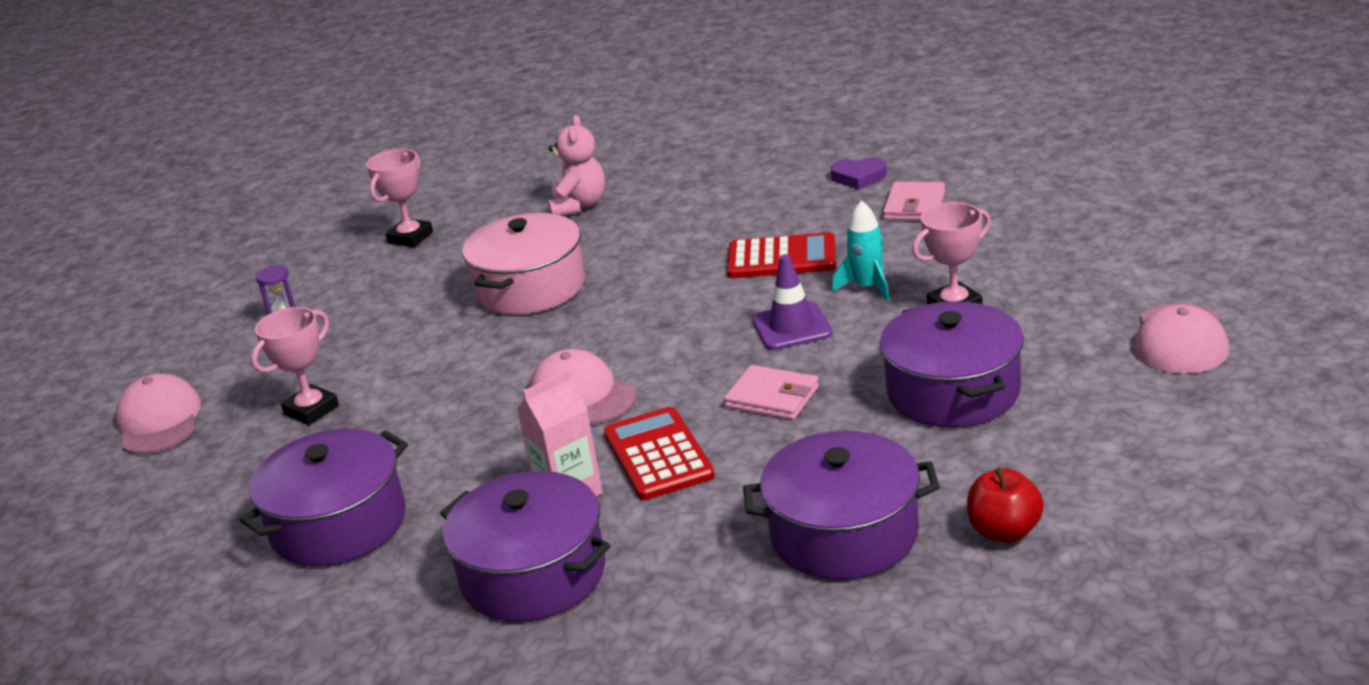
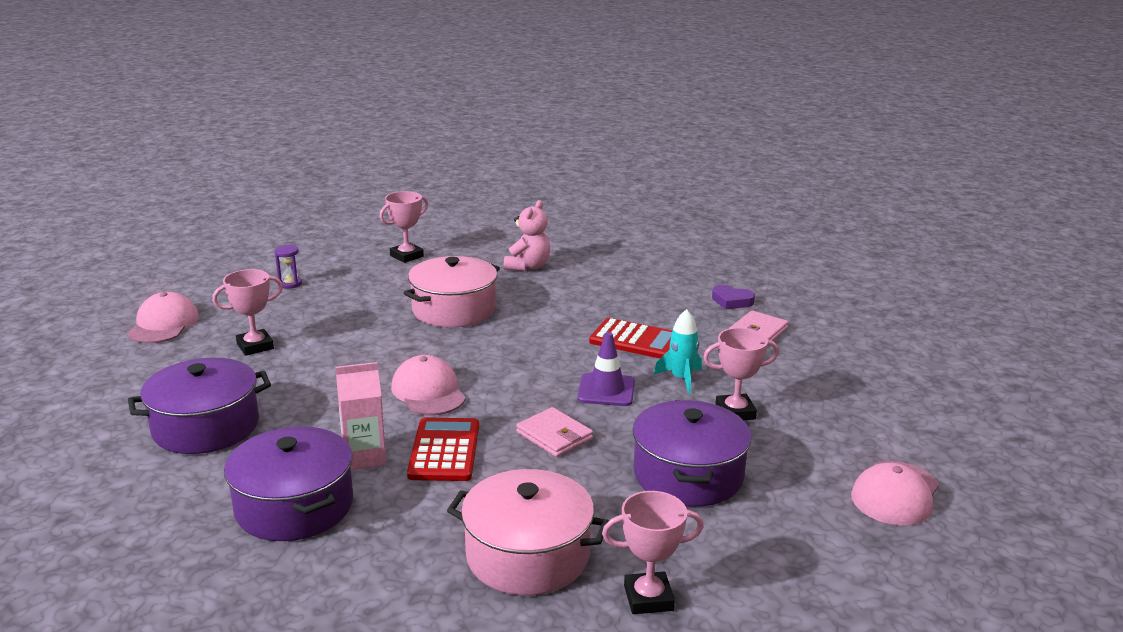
camera: 15 degrees right, 5 degrees down
purple pot [743,431,940,580] -> pink pot [447,469,609,595]
red apple [967,467,1044,543] -> pink trophy [602,491,704,614]

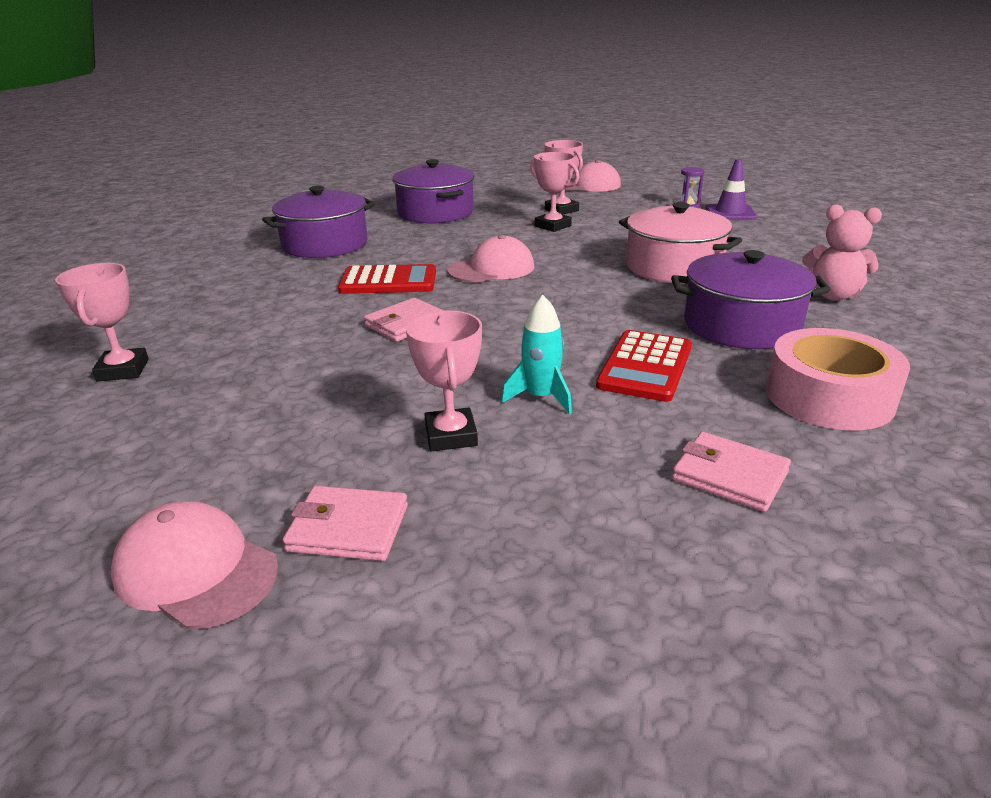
camera: 90 degrees right, 5 degrees up
pink carton [336,362,386,470] -> none
pink trophy [380,191,428,263] -> pink trophy moved to [530,152,579,232]
pink pot [447,469,609,595] -> none
purple traffic cone [577,332,635,406] -> purple traffic cone moved to [706,159,757,220]
purple pot [633,400,751,507] -> purple pot moved to [671,250,831,349]
purple heart [712,285,755,309] -> none
none -> pink wallet [283,486,408,561]
none -> pink tape [766,328,910,431]

